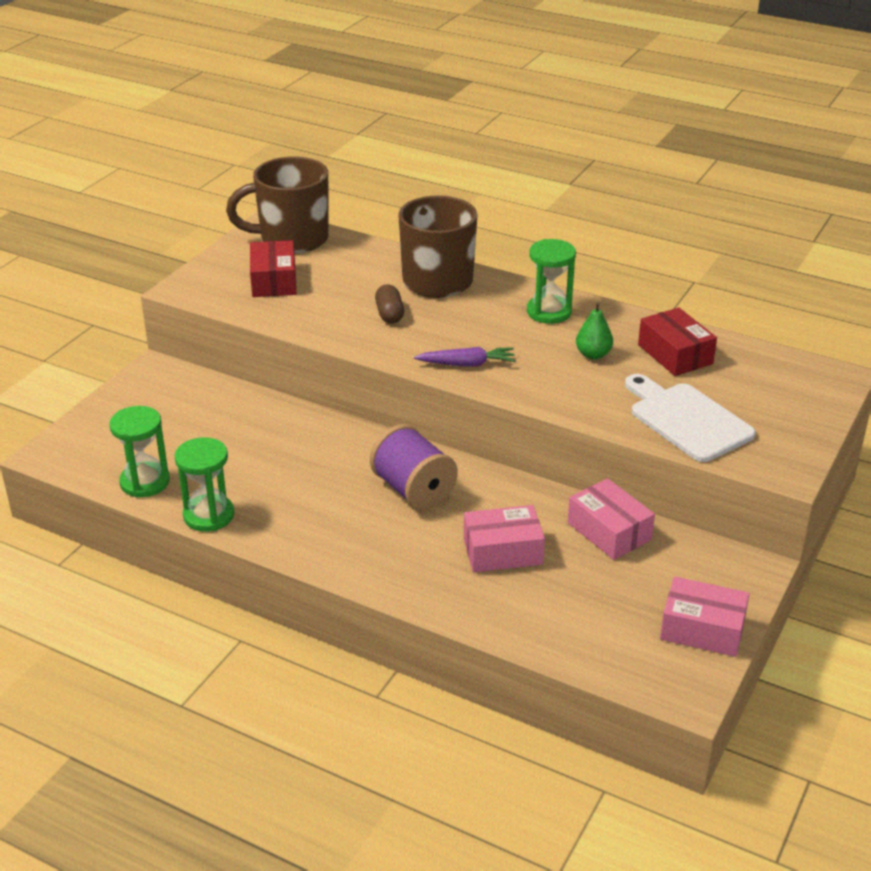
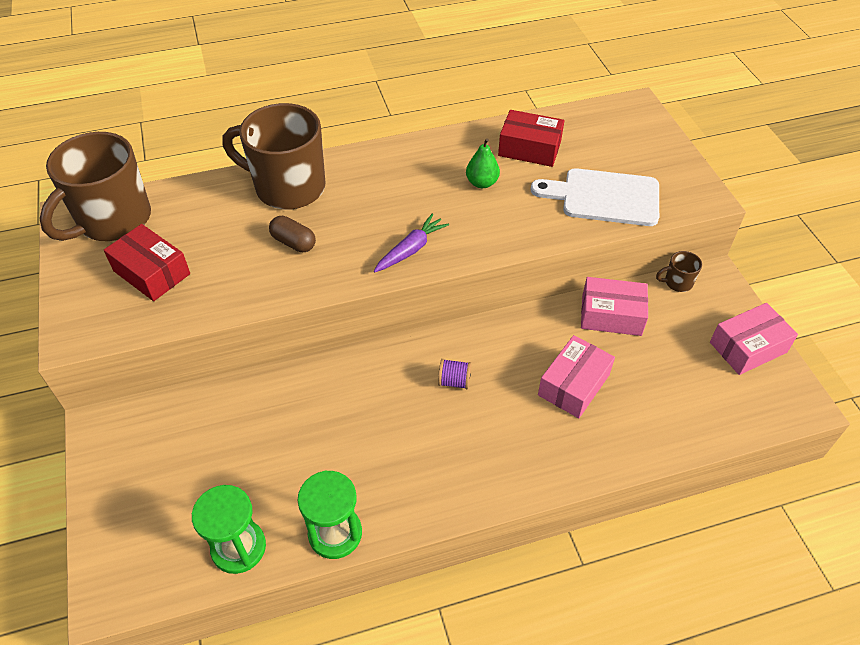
camera: 45 degrees left, 15 degrees up
purple spool [370,424,458,510] -> purple spool [438,359,472,389], size x0.47
green hourglass [527,239,576,324] -> none
none -> brown mug [656,251,702,292]

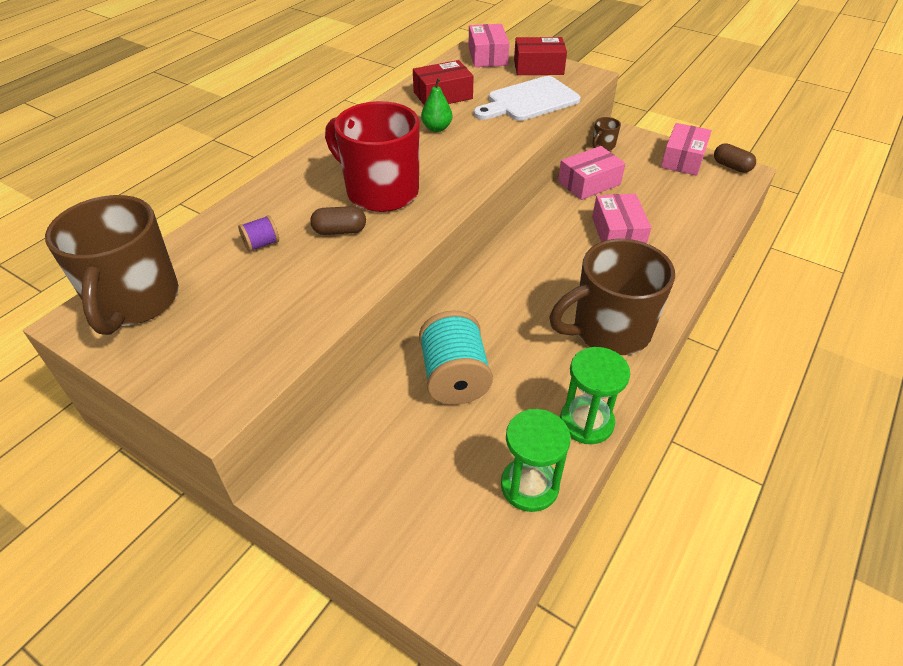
camera: 40 degrees left, 5 degrees down
red box [104,224,190,301] -> red box moved to [514,37,567,75]
brown mug [222,103,325,209] -> brown mug moved to [549,239,675,355]
purple carrot [374,214,449,272] -> none
purple spool [438,359,472,389] -> purple spool moved to [238,215,279,252]
none -> red mug [325,101,420,212]
none -> turquoise spool [419,310,493,405]
none -> pink box [468,24,509,67]
none -> brown capsule [714,143,756,173]

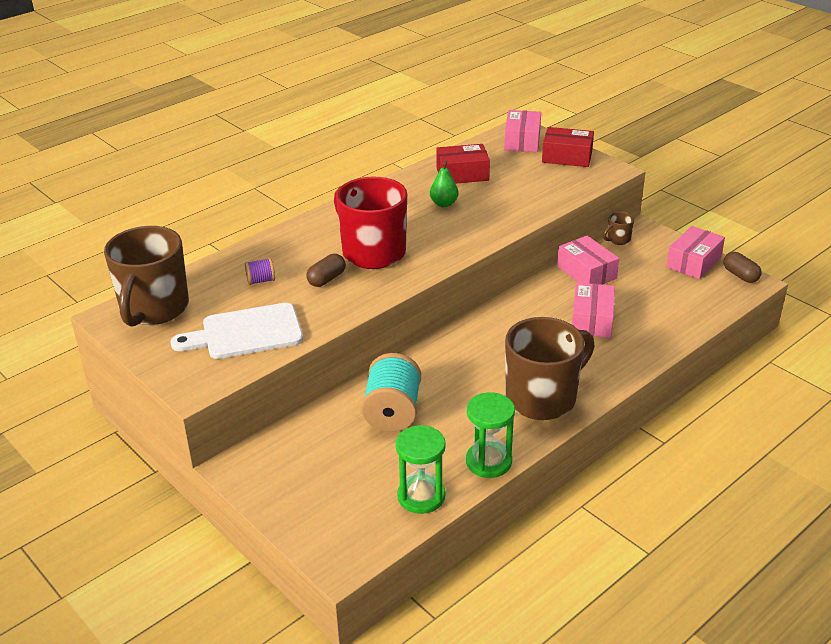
camera: 15 degrees right, 10 degrees down
brown capsule [310,206,366,235] -> brown capsule turned 60 degrees counterclockwise [306,254,346,287]
white cutting board [474,76,581,121] -> white cutting board moved to [170,303,303,359]
brown mug [549,239,675,355] -> brown mug turned 150 degrees clockwise [505,317,595,420]
pink box [558,146,625,200] -> pink box turned 75 degrees clockwise [557,236,619,285]

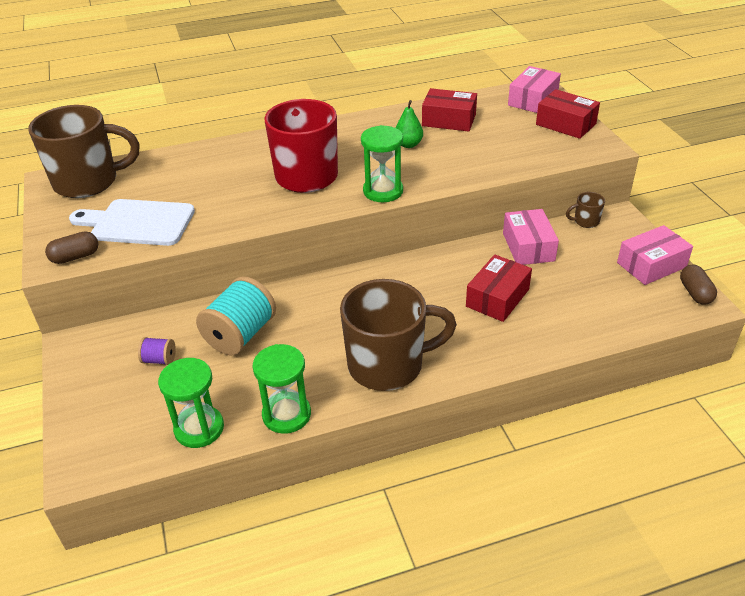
camera: 25 degrees right, 5 degrees up
brown mug [104,226,189,327] -> brown mug turned 135 degrees counterclockwise [28,105,140,198]
purple spool [245,258,275,285] -> purple spool moved to [138,337,176,365]
brown capsule [306,254,346,287] -> brown capsule moved to [45,231,98,264]
pink box [572,283,615,338] -> red box [466,254,532,322]
none -> green hourglass [361,125,403,202]

